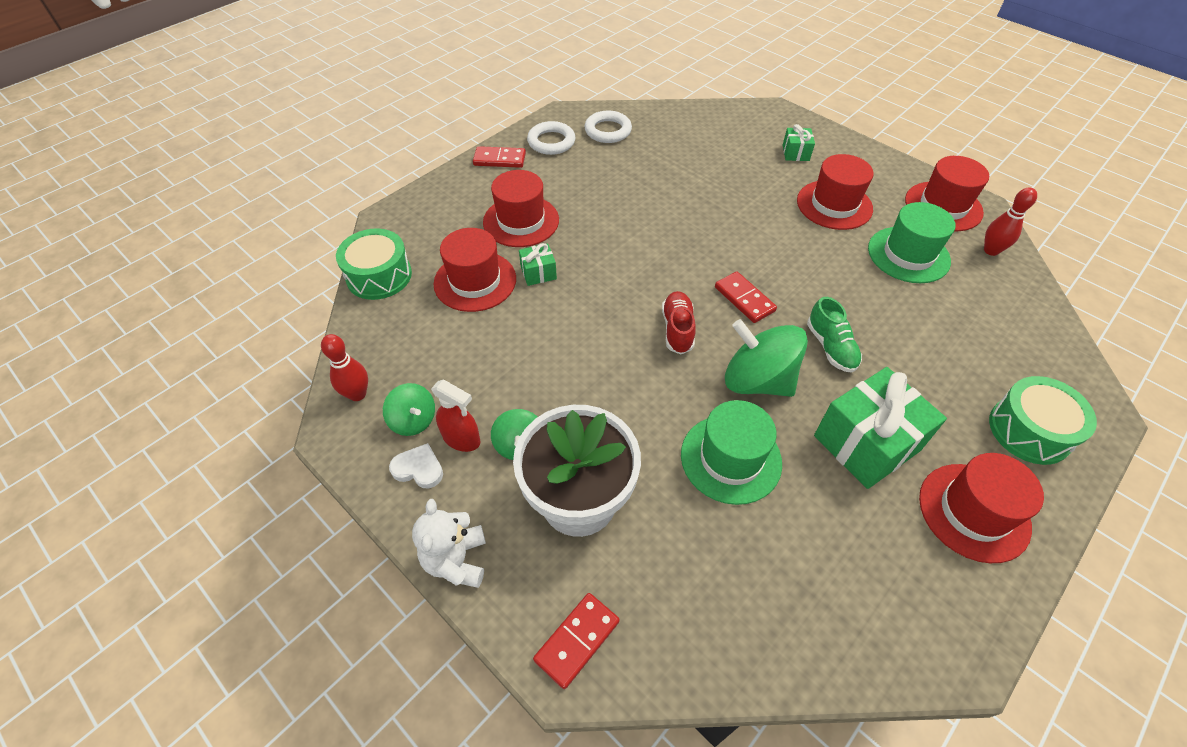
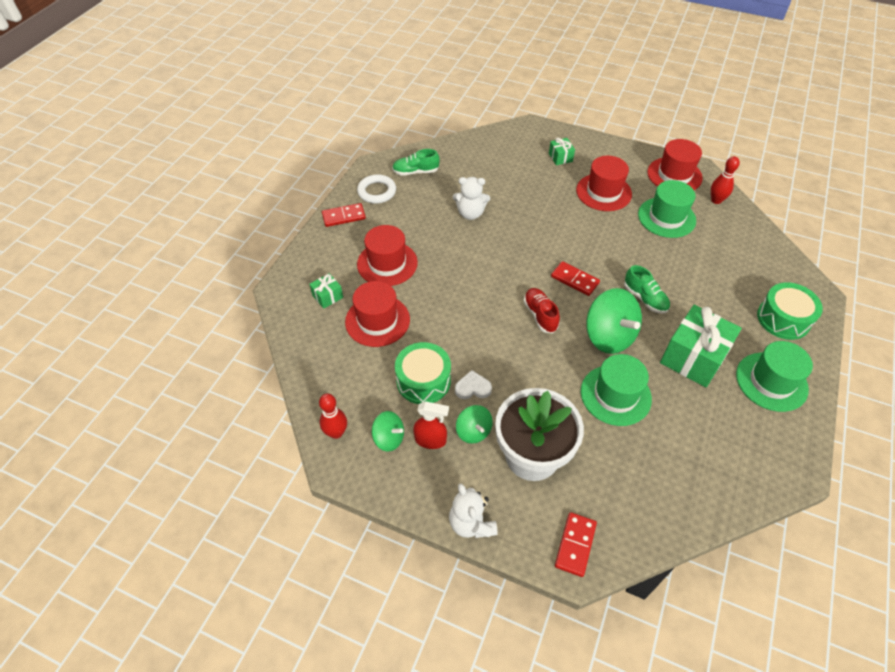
camera: 20 degrees left, 0 degrees up
green drum [336,228,412,300] -> green drum moved to [395,342,451,404]
white heart [389,443,443,488] -> white heart moved to [455,370,492,399]
green gift [519,243,557,286] -> green gift moved to [309,273,343,309]
white ring [584,111,632,143] -> green shoe [392,149,440,176]
green spinning top [725,319,808,397] -> green spinning top turned 135 degrees counterclockwise [586,288,642,354]
red hat [919,453,1044,563] -> green hat [736,341,813,412]
none -> white teddy bear [453,177,490,220]

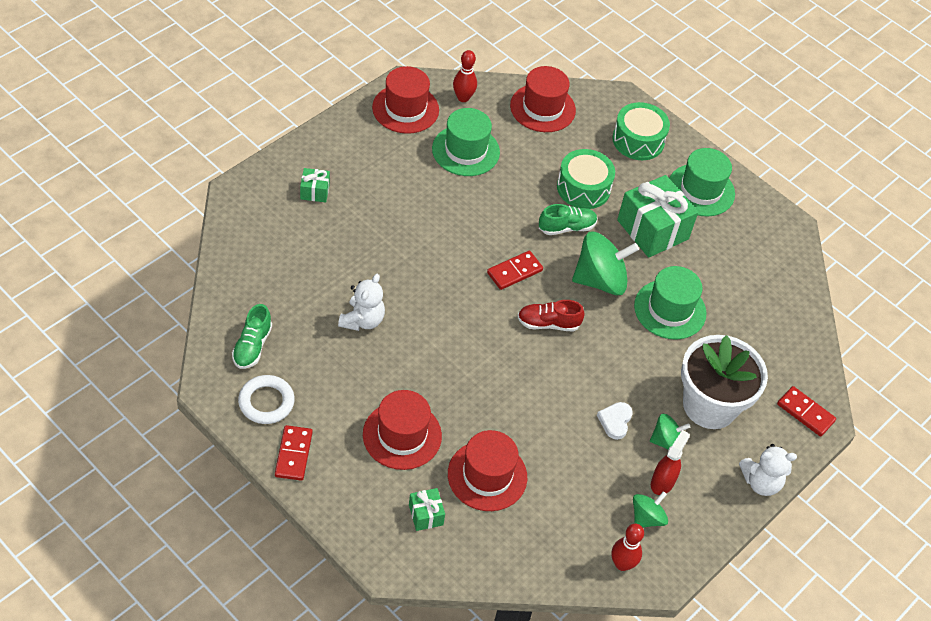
camera: 75 degrees left, 0 degrees up
green drum [395,342,451,404] -> green drum moved to [557,149,615,209]
red hat [576,156,632,211] -> red hat moved to [510,66,576,132]

